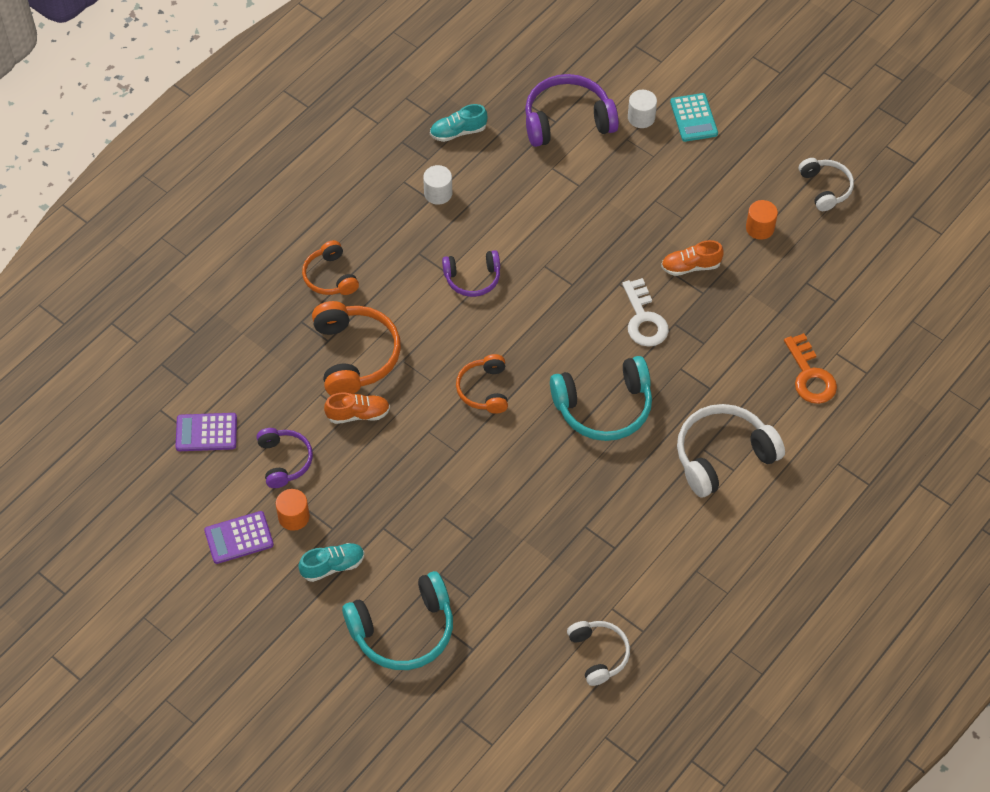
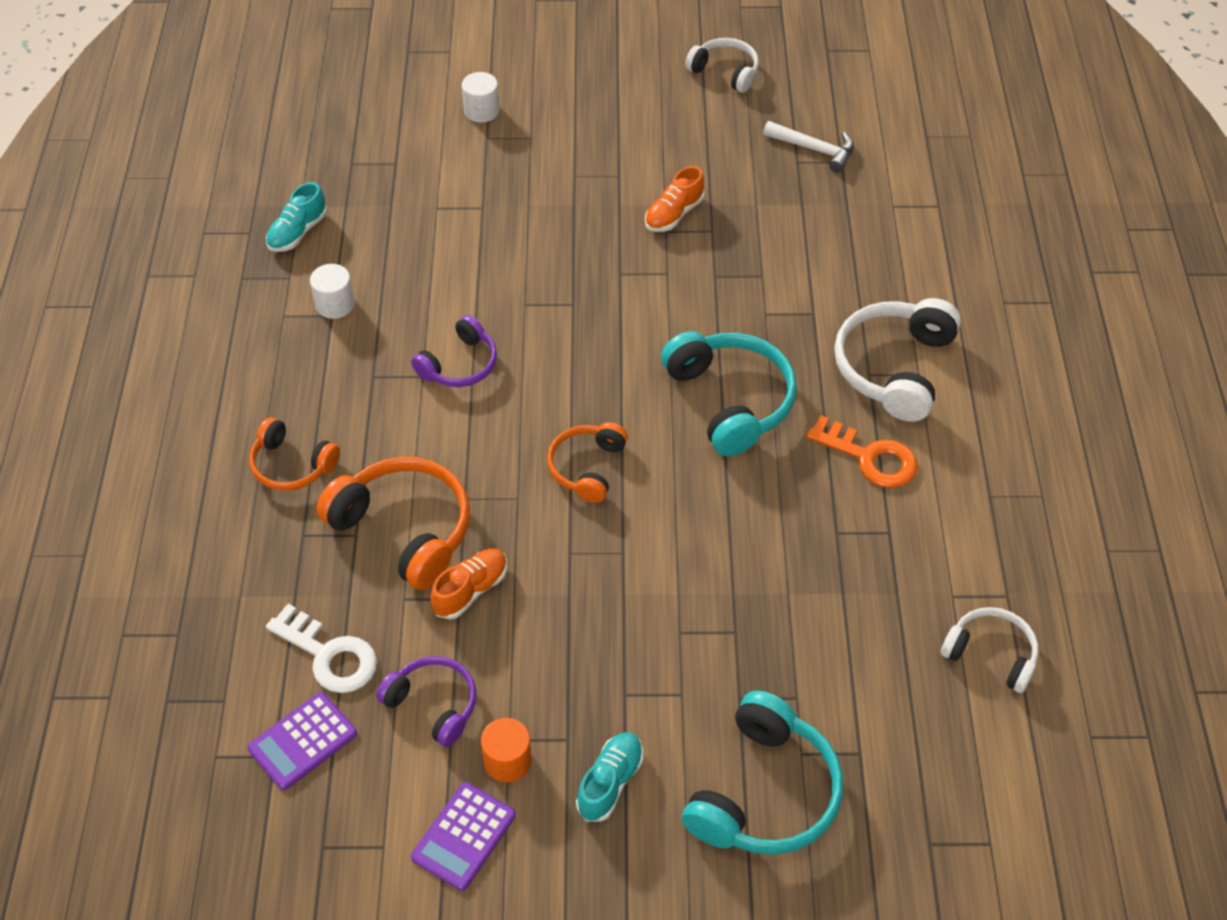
camera: 40 degrees left, 5 degrees down
orange headphones [456,354,508,414] -> orange headphones turned 60 degrees clockwise [547,422,628,503]
purple headphones [525,74,619,147] -> none
turquoise headphones [550,356,652,441] -> turquoise headphones turned 60 degrees counterclockwise [661,331,797,456]
white key [622,278,669,347] -> white key moved to [266,604,377,693]
turquoise calculator [670,93,718,142] -> none
orange cylinder [746,200,778,240] -> none
orange key [784,333,837,404] -> orange key moved to [806,415,918,488]
none -> white hammer [763,121,854,173]

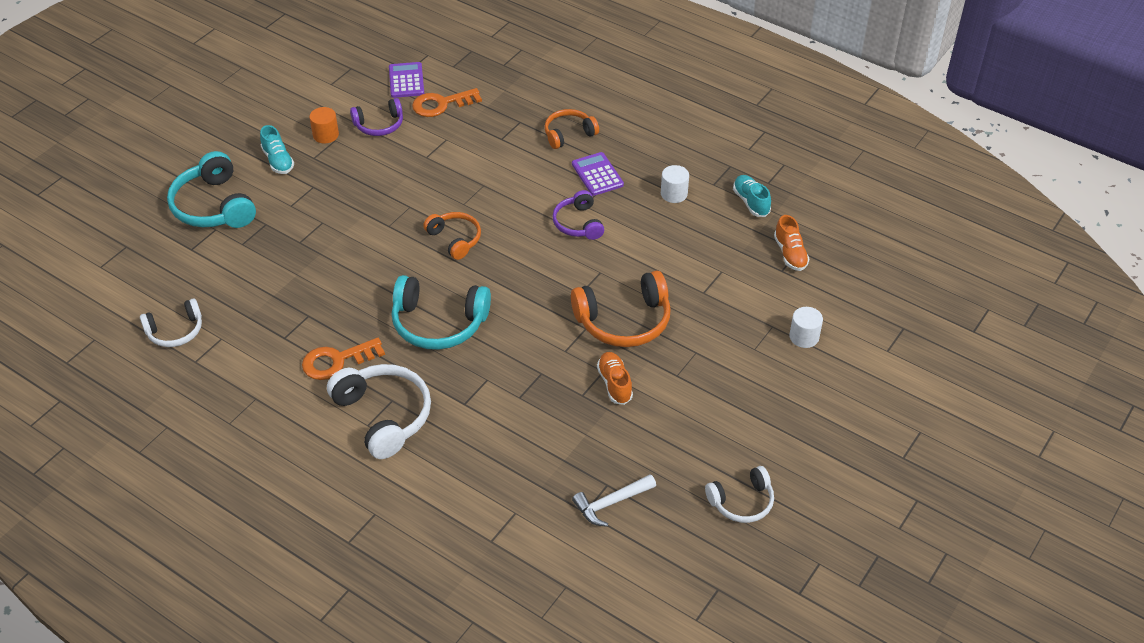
camera: 125 degrees right, 5 degrees down
white key [266,604,377,693] -> orange key [412,88,482,117]
orange headphones [317,457,470,590] -> orange headphones moved to [571,270,671,347]
purple calculator [411,782,516,891] -> purple calculator moved to [572,152,624,196]
orange shoe [430,549,507,619] -> orange shoe moved to [774,215,810,271]

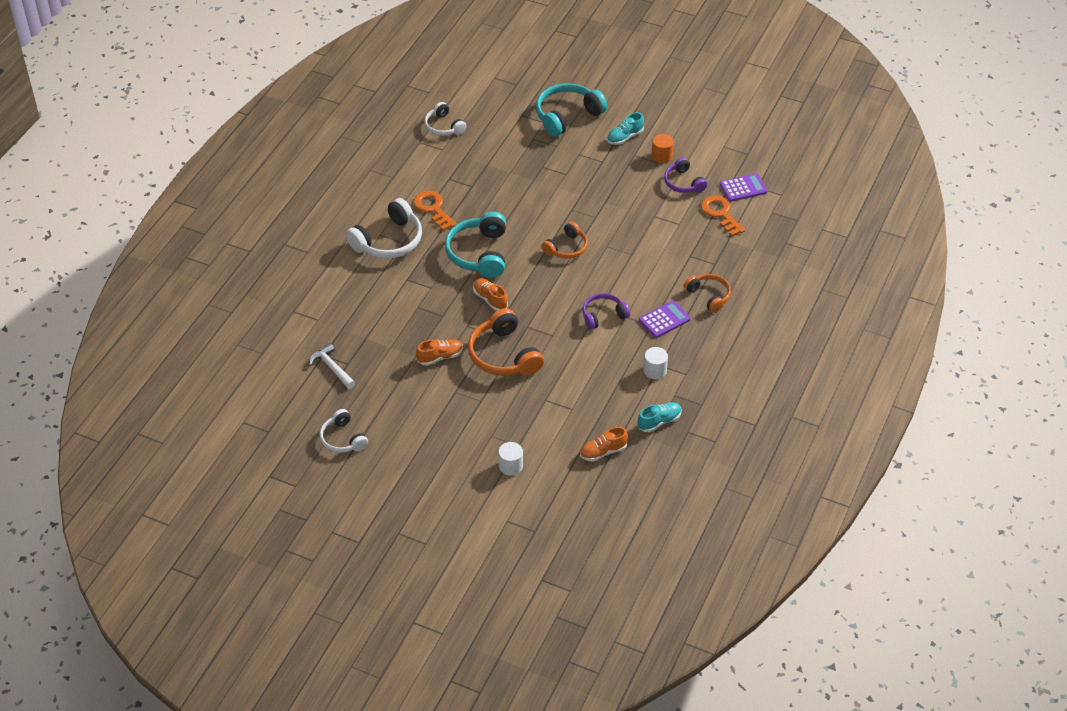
camera: 80 degrees right, 0 degrees up
none -> orange shoe [473,278,508,311]

